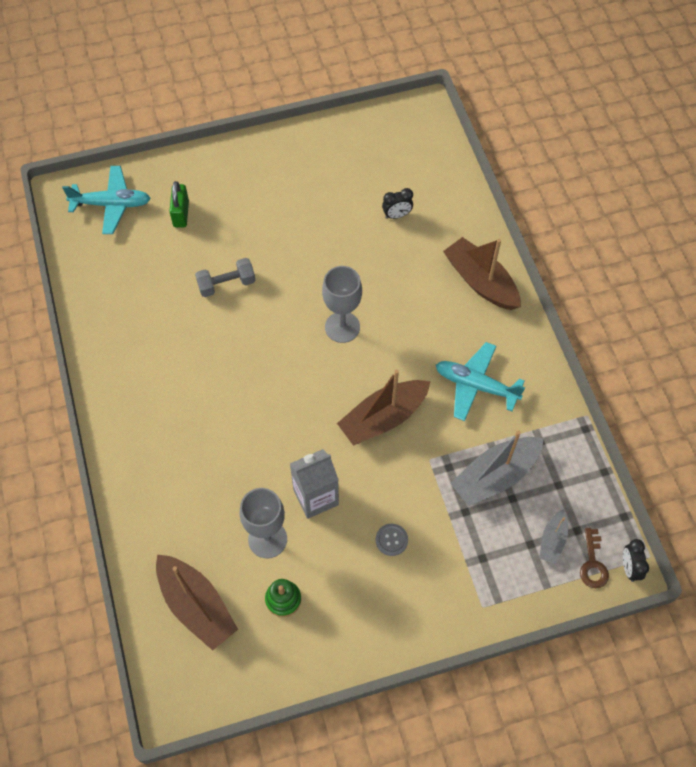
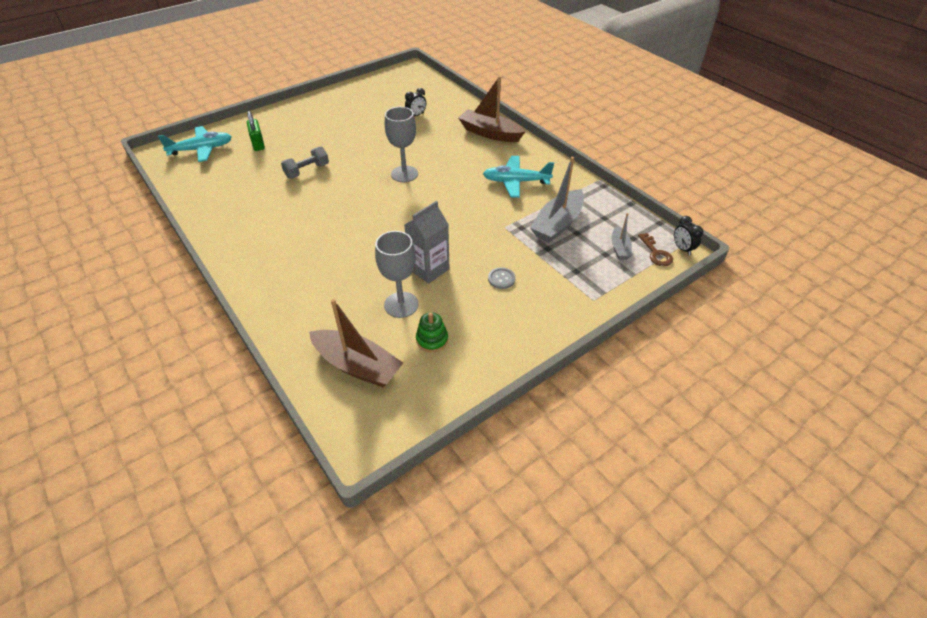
camera: 20 degrees left, 15 degrees down
brown boat [337,369,430,446] -> none

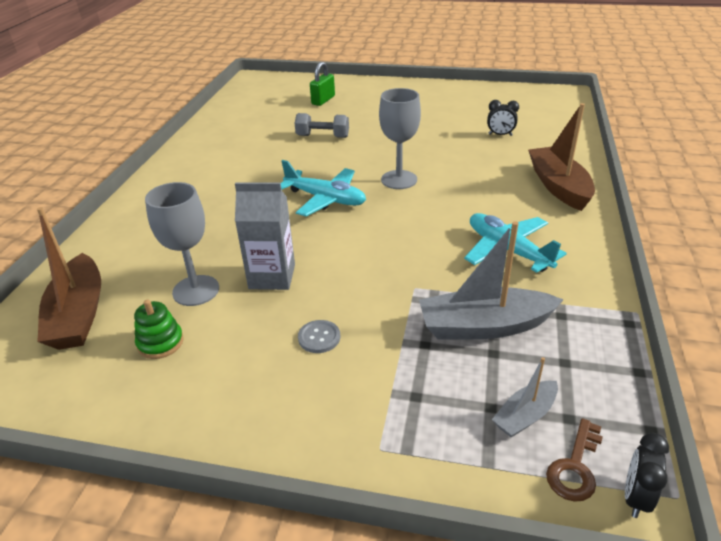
camera: 50 degrees right, 10 degrees down
turquoise plane [158,126,232,162] -> turquoise plane moved to [281,160,366,216]

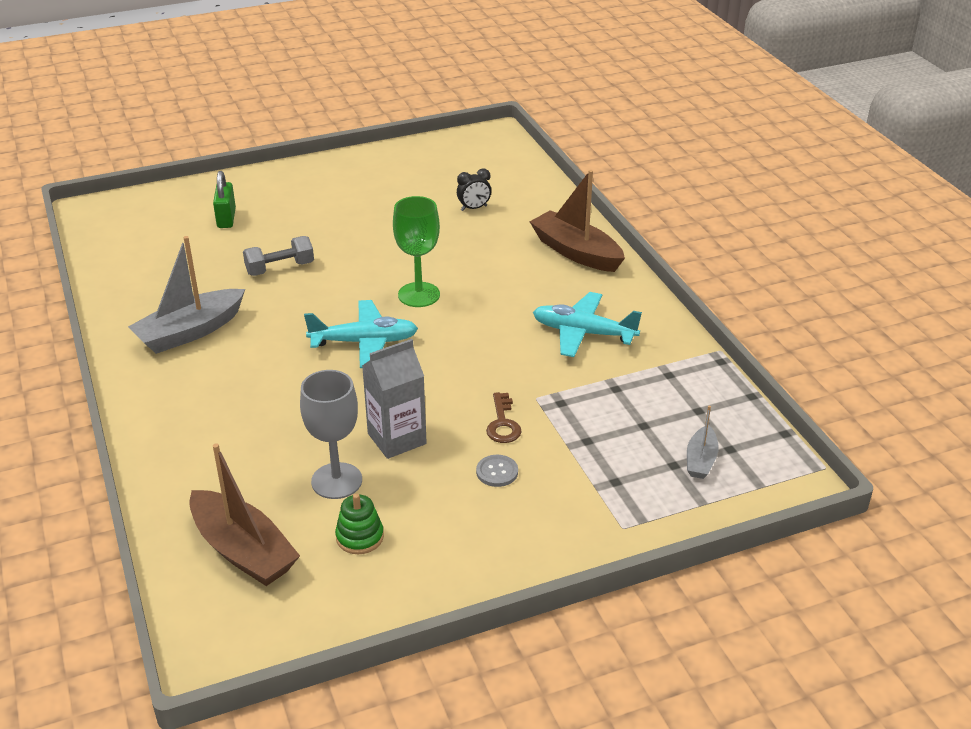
camera: 35 degrees left, 0 degrees up
grey goblet [379,88,421,189] -> green goblet [393,196,440,307]
grey boat [419,221,564,340] -> grey boat moved to [128,236,245,354]
brown key [546,418,603,502] -> brown key moved to [486,392,522,443]
black clock [625,433,669,518] -> none

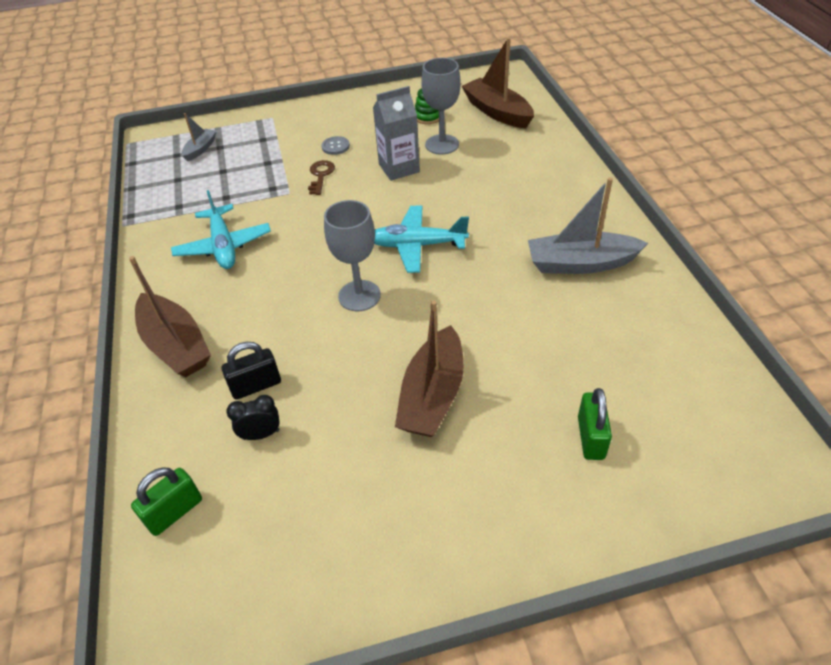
camera: 170 degrees left, 10 degrees up
grey boat [128,236,245,354] -> grey boat turned 150 degrees counterclockwise [528,178,648,274]
grey dumbbell [243,236,314,276] -> none
green goblet [393,196,440,307] -> grey goblet [324,200,381,311]
turquoise plane [533,292,642,357] -> turquoise plane turned 45 degrees clockwise [171,190,271,269]
none -> green padlock [131,467,202,536]
none -> black padlock [222,342,281,400]
none -> brown boat [395,300,464,437]

